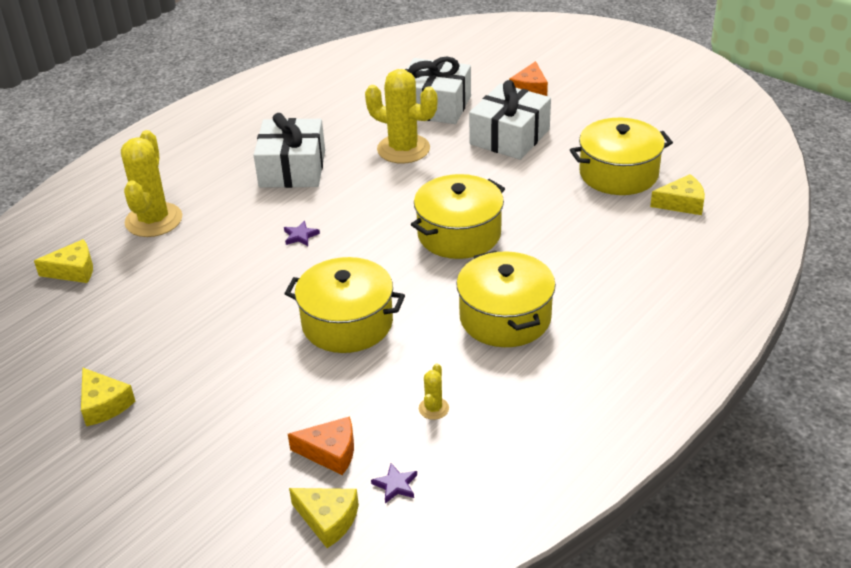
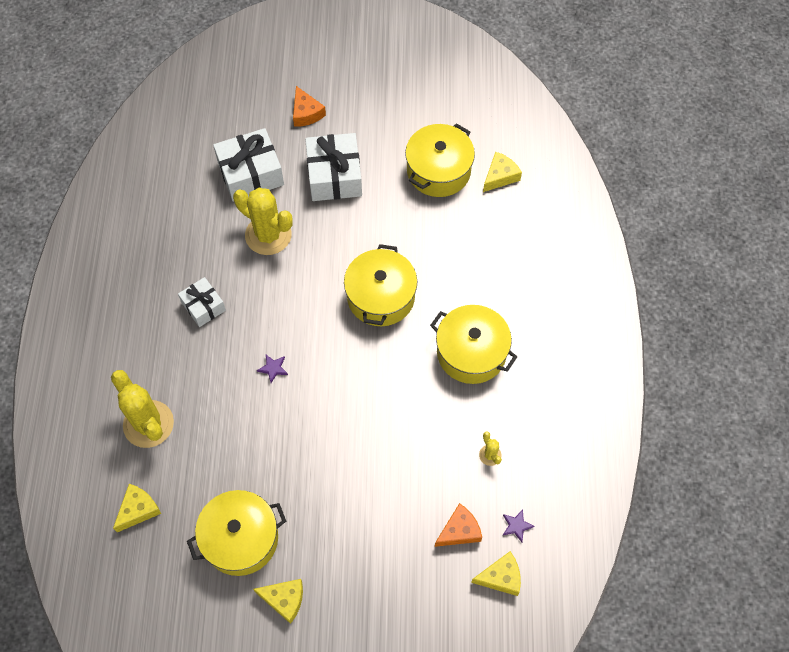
camera: 40 degrees left, 25 degrees up
white gift [254,113,325,188] -> white gift [178,277,226,327], size x0.60
yellow pot [284,257,405,353] -> yellow pot moved to [187,490,286,576]
yellow cactus [365,69,438,163] -> yellow cactus turned 45 degrees clockwise [233,188,292,255]

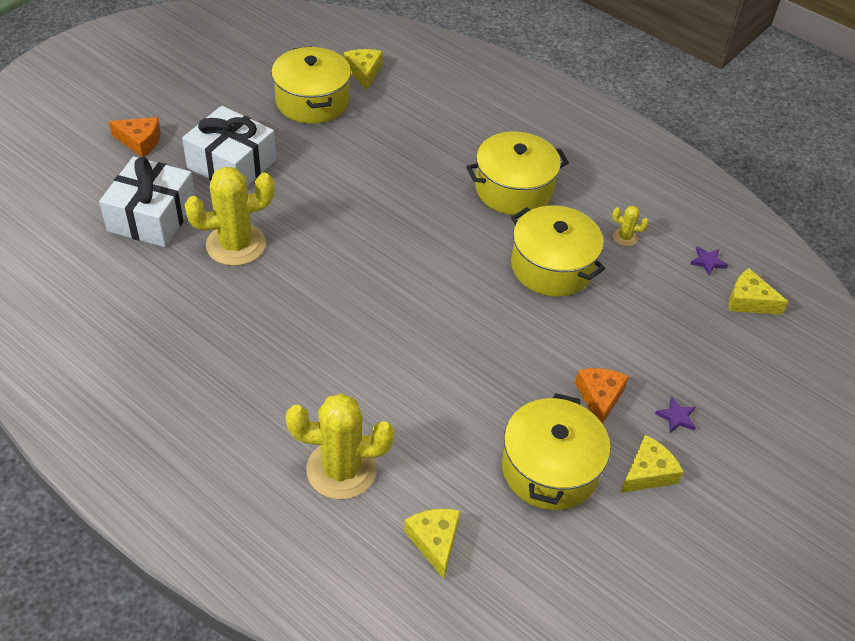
camera: 55 degrees left, 15 degrees down
white gift [178,277,226,327] -> none
purple star [257,355,288,383] -> purple star moved to [655,397,696,433]
yellow pot [344,244,417,326] -> yellow pot moved to [511,206,606,297]
orange cheese [435,503,482,547] -> orange cheese moved to [575,368,629,424]
yellow cheese [471,551,521,596] -> yellow cheese turned 90 degrees counterclockwise [729,268,788,315]

